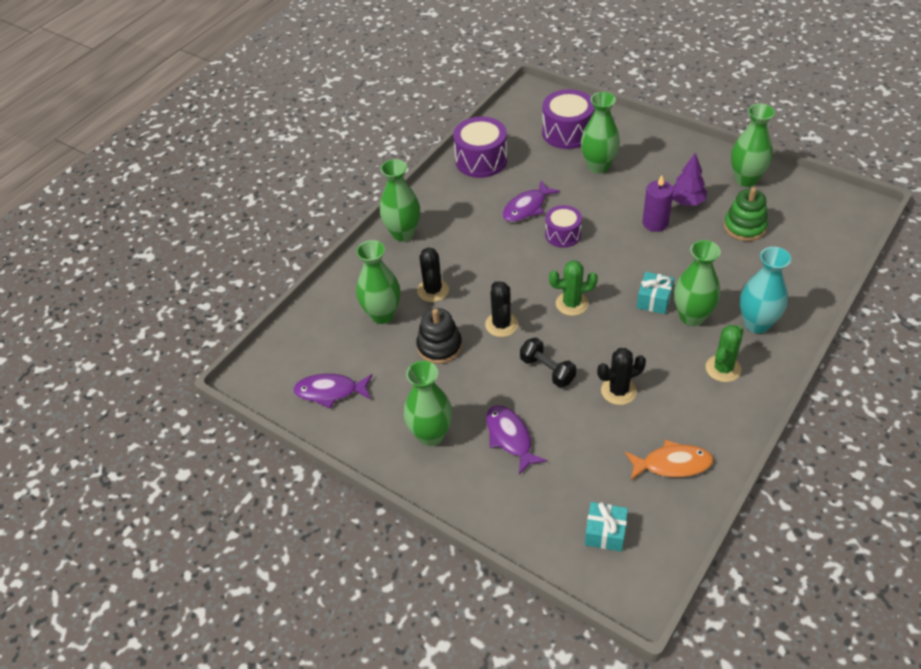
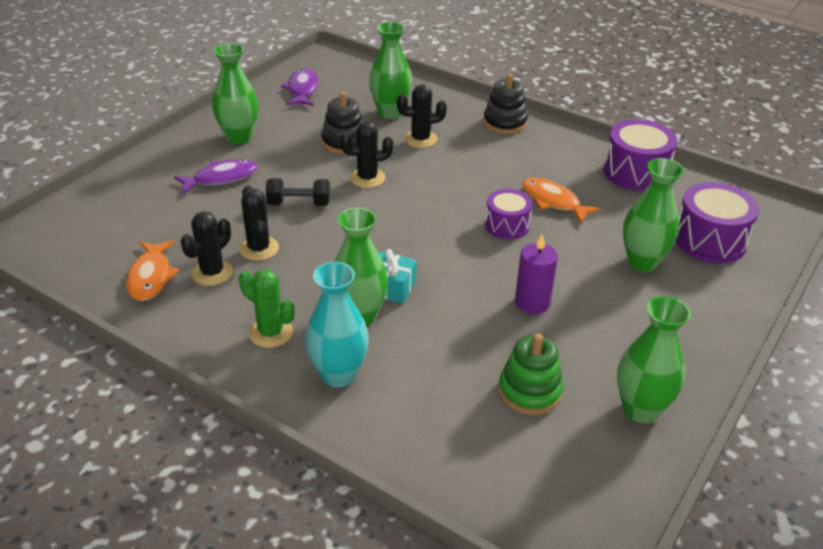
camera: 85 degrees right, 10 degrees down
green vase [379,159,420,241] -> black stacking toy [483,74,528,134]
purple fish [502,181,560,222] -> orange fish [522,178,601,223]
black dumbbell [520,337,576,388] -> black dumbbell turned 45 degrees clockwise [266,178,330,206]
green cactus [549,260,598,316] -> none
turquoise gift [585,502,628,552] -> none
purple tree [672,153,707,205] -> none
none -> black cactus [180,211,233,286]

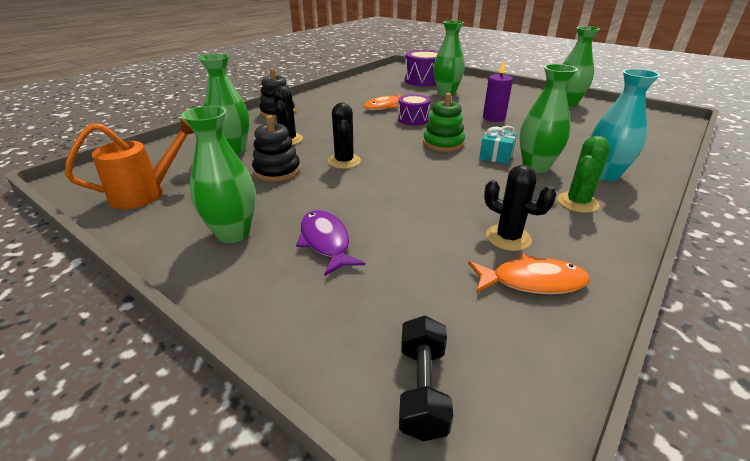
camera: 85 degrees left, 5 degrees down
black cactus [239,186,279,261] -> none
black dumbbell [266,178,330,206] -> black dumbbell moved to [399,315,453,441]
purple fish [281,69,318,106] -> orange watering can [65,118,194,209]
green stacking toy [499,334,563,415] -> green stacking toy moved to [423,93,465,152]
purple drum [603,119,677,191] -> none

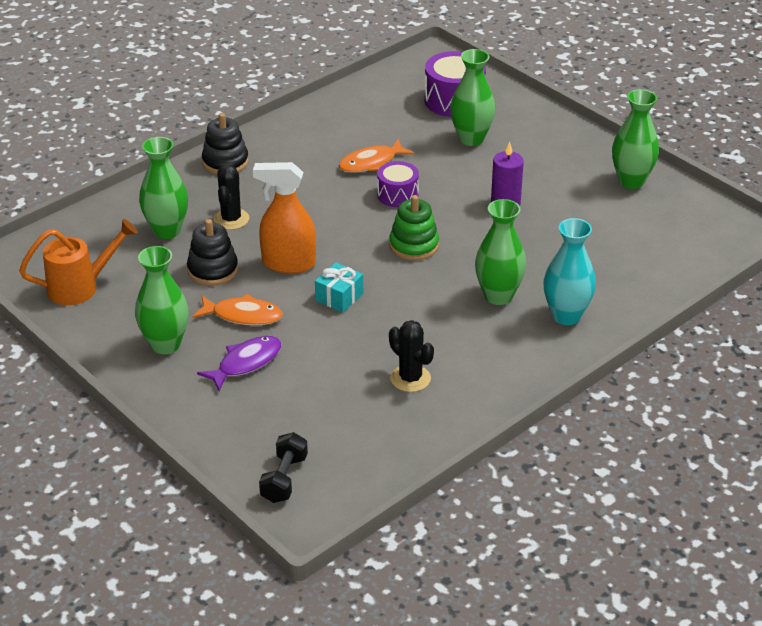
camera: 10 degrees right, 5 degrees up
purple fish [296,210,365,276] -> purple fish turned 60 degrees clockwise [197,336,281,391]
black cactus [328,103,361,169] -> orange spray bottle [253,162,316,274]
orange fish [468,253,590,294] -> orange fish moved to [192,294,283,325]
turquoise gift [479,126,517,164] -> turquoise gift moved to [315,262,363,313]
green cactus [557,136,610,213] -> none

